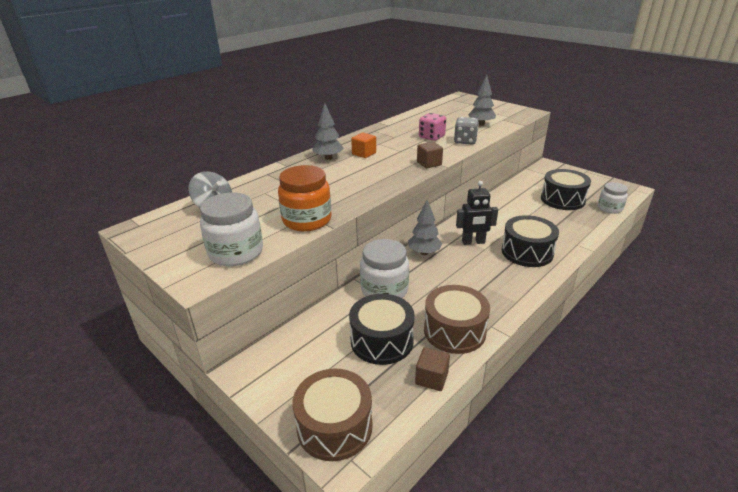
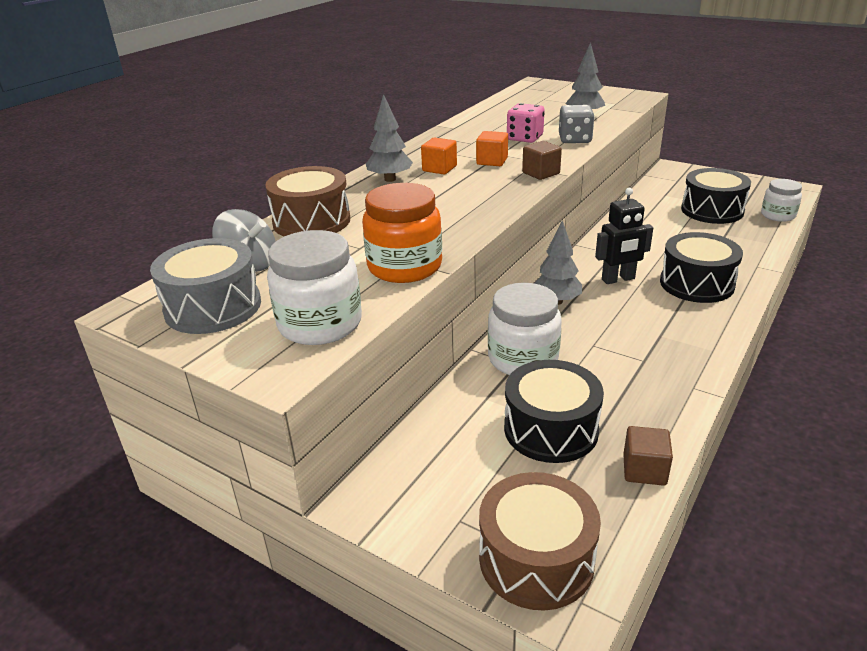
camera: 10 degrees left, 0 degrees up
brown drum [424,285,490,354] -> brown drum moved to [265,166,350,236]
none -> grey drum [150,238,261,334]
none -> orange cube [476,131,508,166]

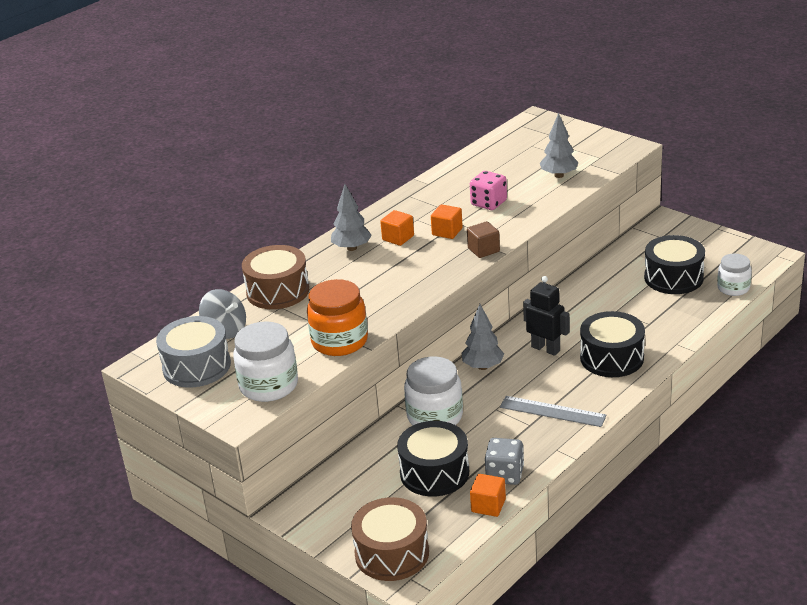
camera: 10 degrees right, 0 degrees up
grey dice [559,105,594,143] -> grey dice moved to [485,438,524,485]
black robot [595,188,653,284] -> black robot turned 135 degrees counterclockwise [523,276,570,356]
brown cube [623,426,673,486] -> orange cube [470,474,506,517]
none -> grey ruler [500,396,607,427]

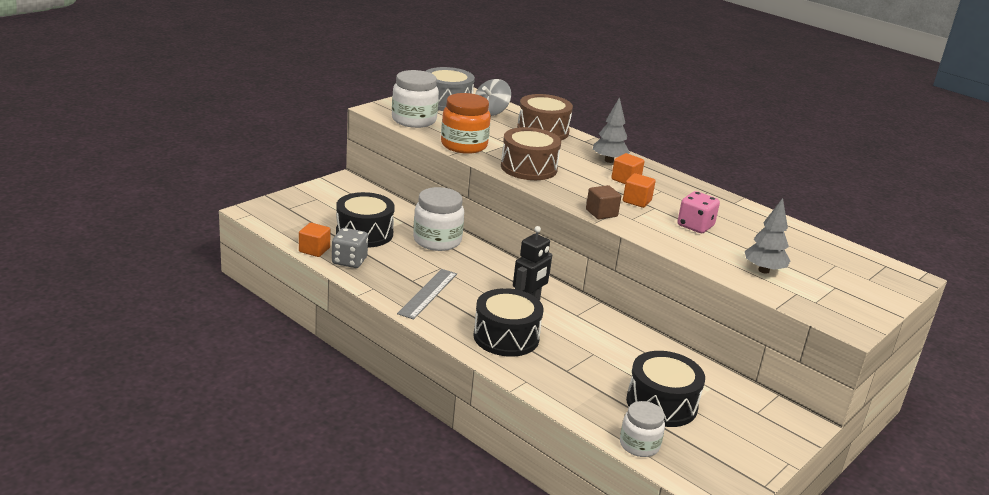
camera: 85 degrees right, 5 degrees down
brown drum [351,497,429,581] -> brown drum moved to [501,127,561,180]
grey tree [462,304,504,370] -> none

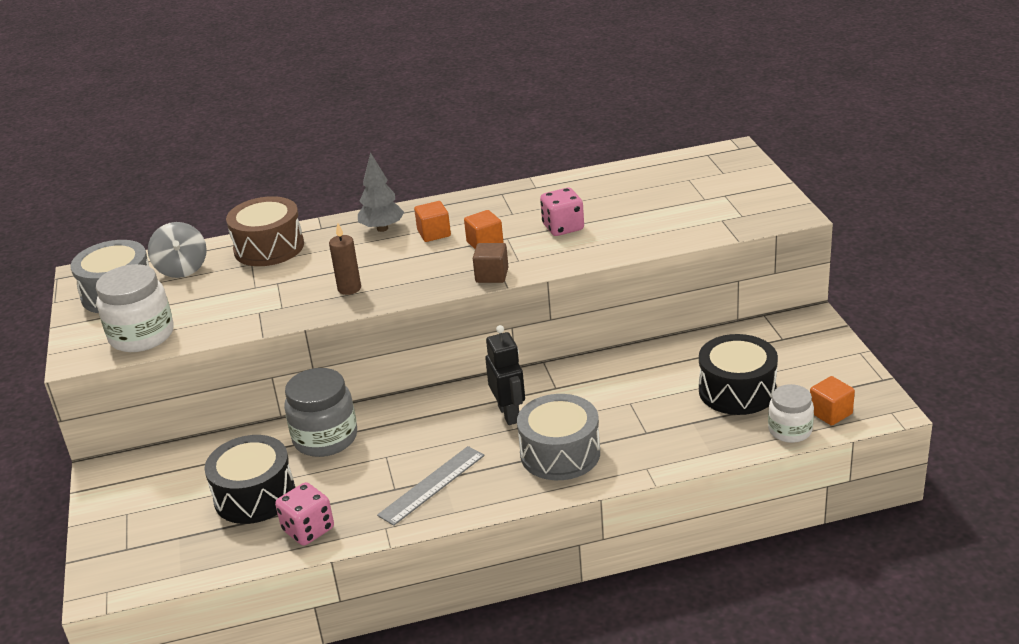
camera: 50 degrees left, 5 degrees up
orange cube [299,223,331,257] -> orange cube moved to [810,376,855,426]
grey dice [332,228,368,268] -> pink dice [275,482,334,546]
grey ruler [397,269,457,320] -> grey ruler turned 75 degrees clockwise [377,446,485,526]
white jar [413,187,464,251] -> grey jar [284,368,357,457]
orange jar [441,93,491,154] -> none
black drum [473,288,543,357] -> grey drum [517,394,600,480]
brown drum [501,127,561,180] -> brown candle [329,223,361,295]
grey tree [745,198,790,274] -> none

